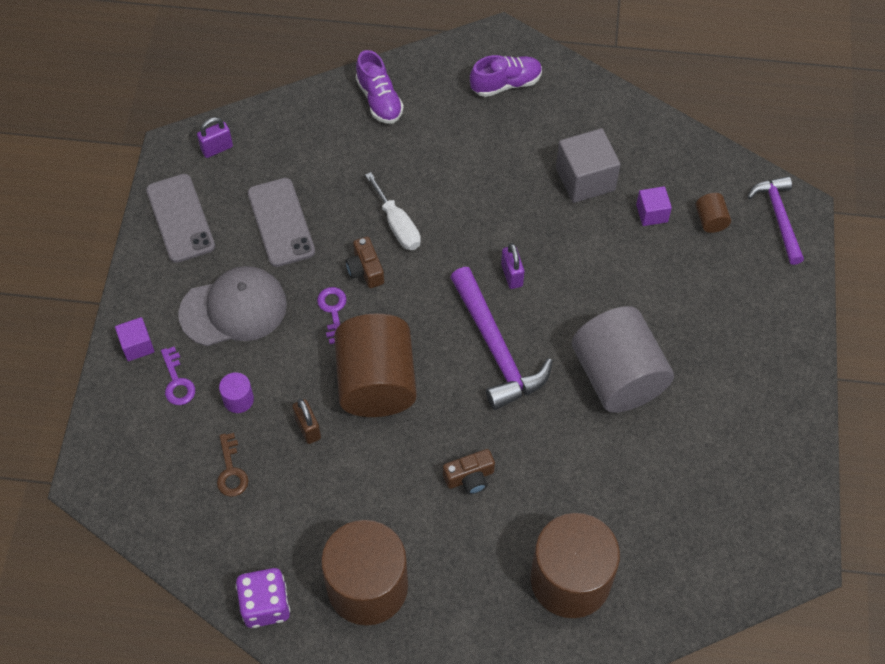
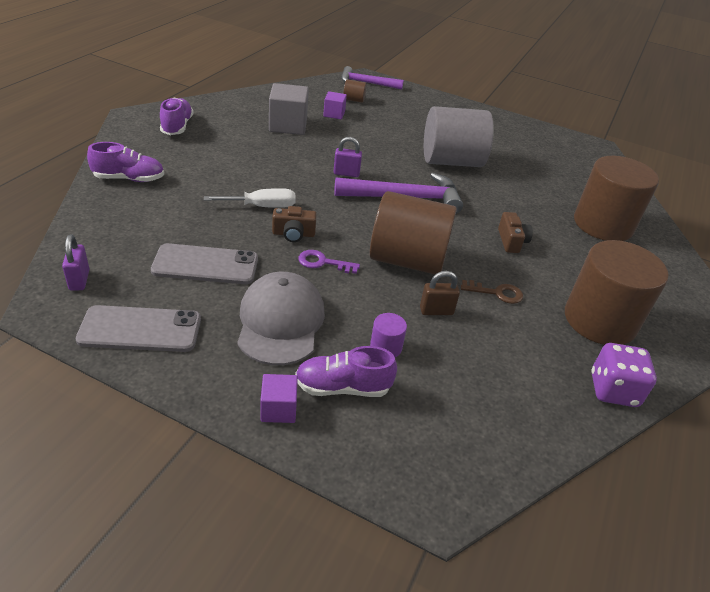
camera: 75 degrees left, 20 degrees down
purple key [161,347,195,405] -> purple shoe [295,346,397,397]
brown key [217,433,249,497] -> brown key moved to [461,280,523,304]

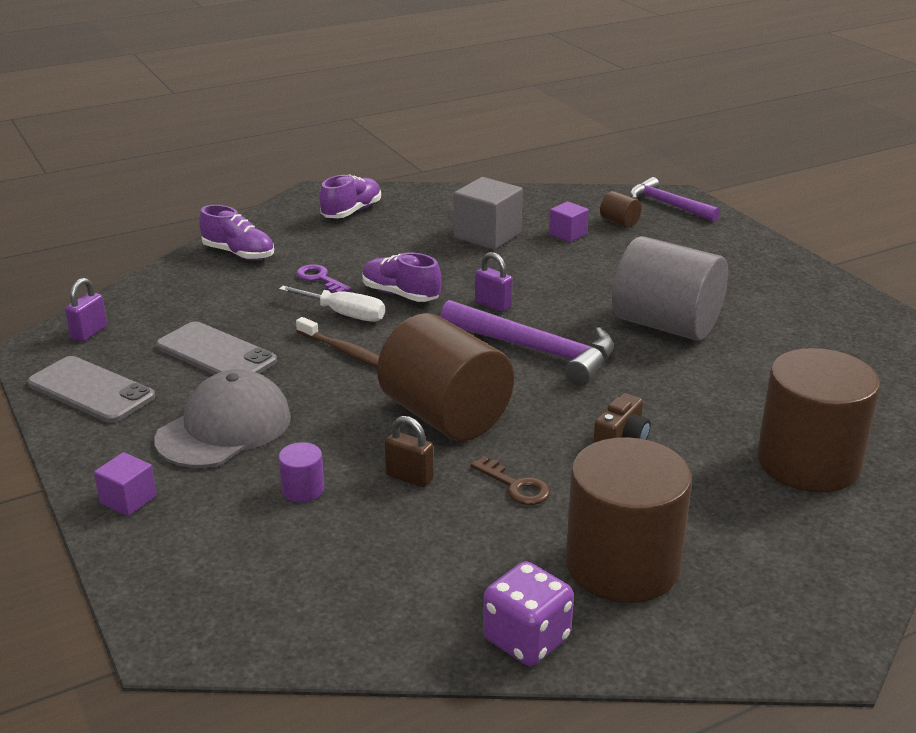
camera: 40 degrees right, 10 degrees down
brown camera [272,206,317,242] -> brown toothbrush [296,317,379,367]
purple shoe [295,346,397,397] -> purple shoe moved to [362,253,442,302]
purple key [298,250,360,274] -> purple key moved to [296,264,351,292]

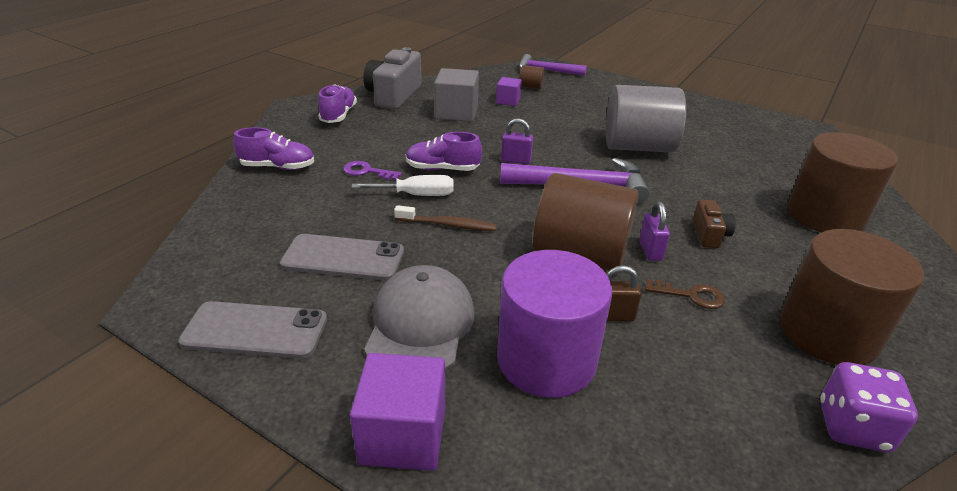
camera: 30 degrees left, 5 degrees up
purple padlock [65,278,107,342] -> purple padlock moved to [639,202,670,261]
purple cube [94,452,157,516] -> purple cube [350,353,445,471], size x1.78
purple cylinder [278,442,324,502] -> purple cylinder [497,250,612,398], size x2.47
none -> grey camera [363,47,422,109]

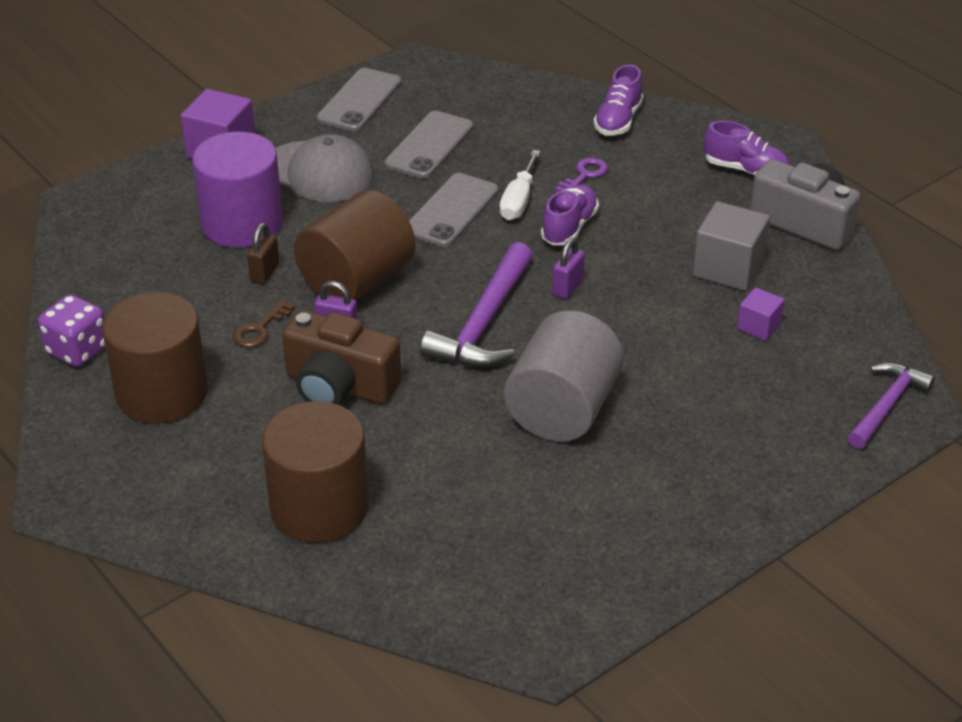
camera: 110 degrees right, 5 degrees up
brown toothbrush [394,205,497,231] -> grey phone [409,173,499,247]
brown cylinder [519,65,545,89] -> none
brown camera [693,199,736,248] -> brown camera [282,310,401,405], size x1.94

